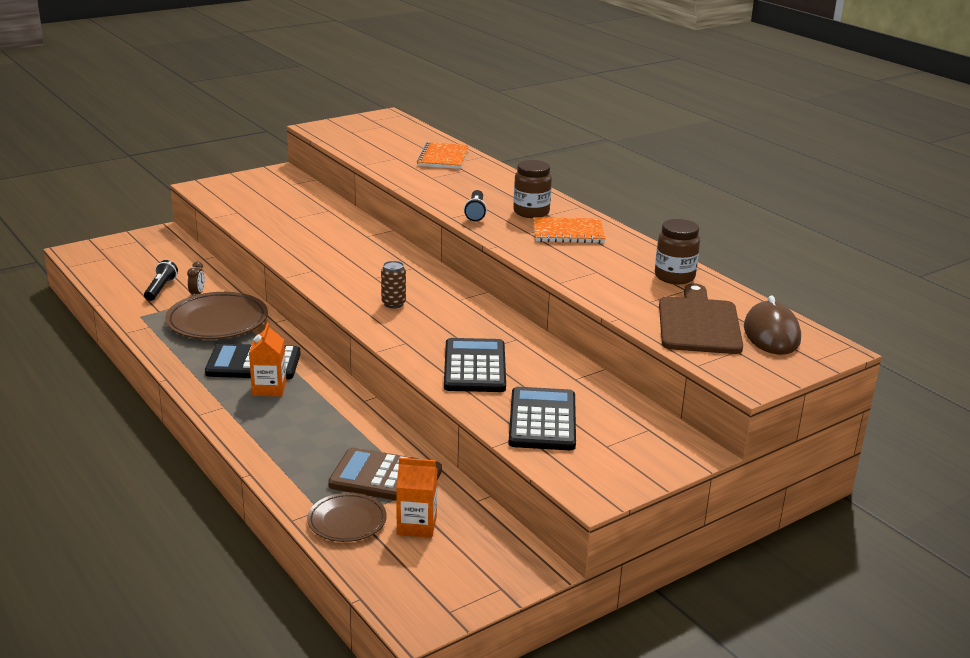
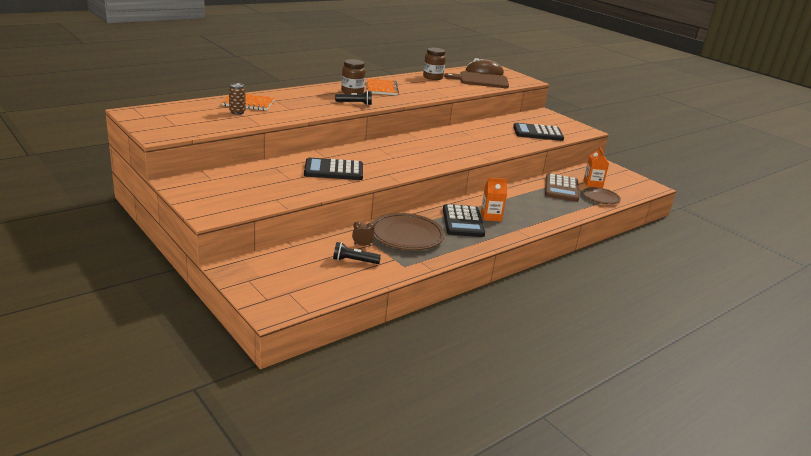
camera: 95 degrees left, 0 degrees up
brown can [381,261,406,308] -> brown can moved to [229,83,246,115]
black calculator [444,338,506,392] -> black calculator moved to [304,158,363,180]

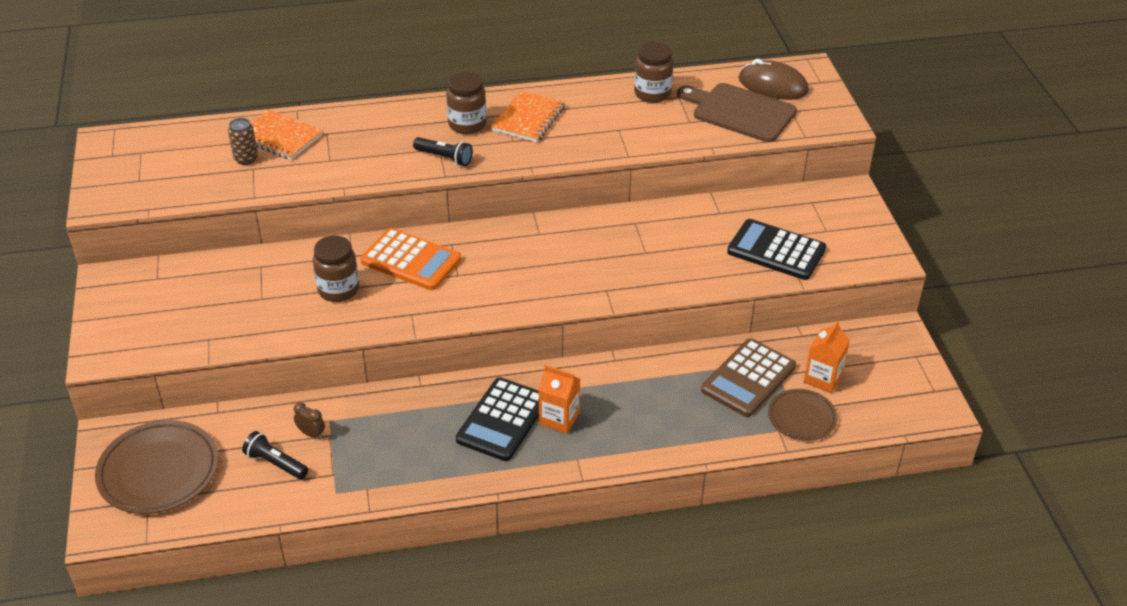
camera: 30 degrees right, 15 degrees up
black calculator [304,158,363,180] -> brown jar [313,236,359,302]
brown plate [372,213,445,250] -> brown plate moved to [95,420,218,514]
none -> orange calculator [361,228,461,290]

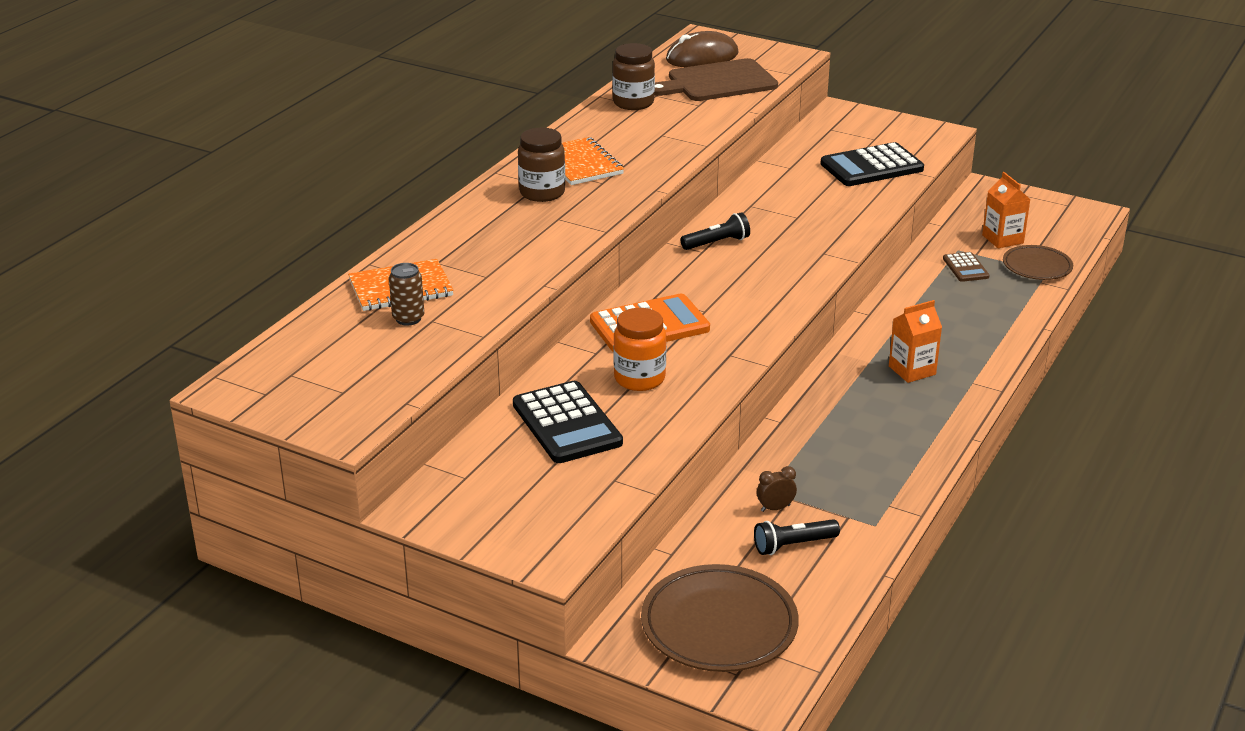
camera: 50 degrees left, 10 degrees down
brown jar [313,236,359,302] -> orange jar [614,308,666,391]
black flashlight [413,137,473,166] -> black flashlight moved to [680,212,750,250]
black calculator [456,377,539,461] -> black calculator moved to [513,381,623,463]
brown calculator [701,338,796,417] -> brown calculator [943,252,989,282], size x0.52

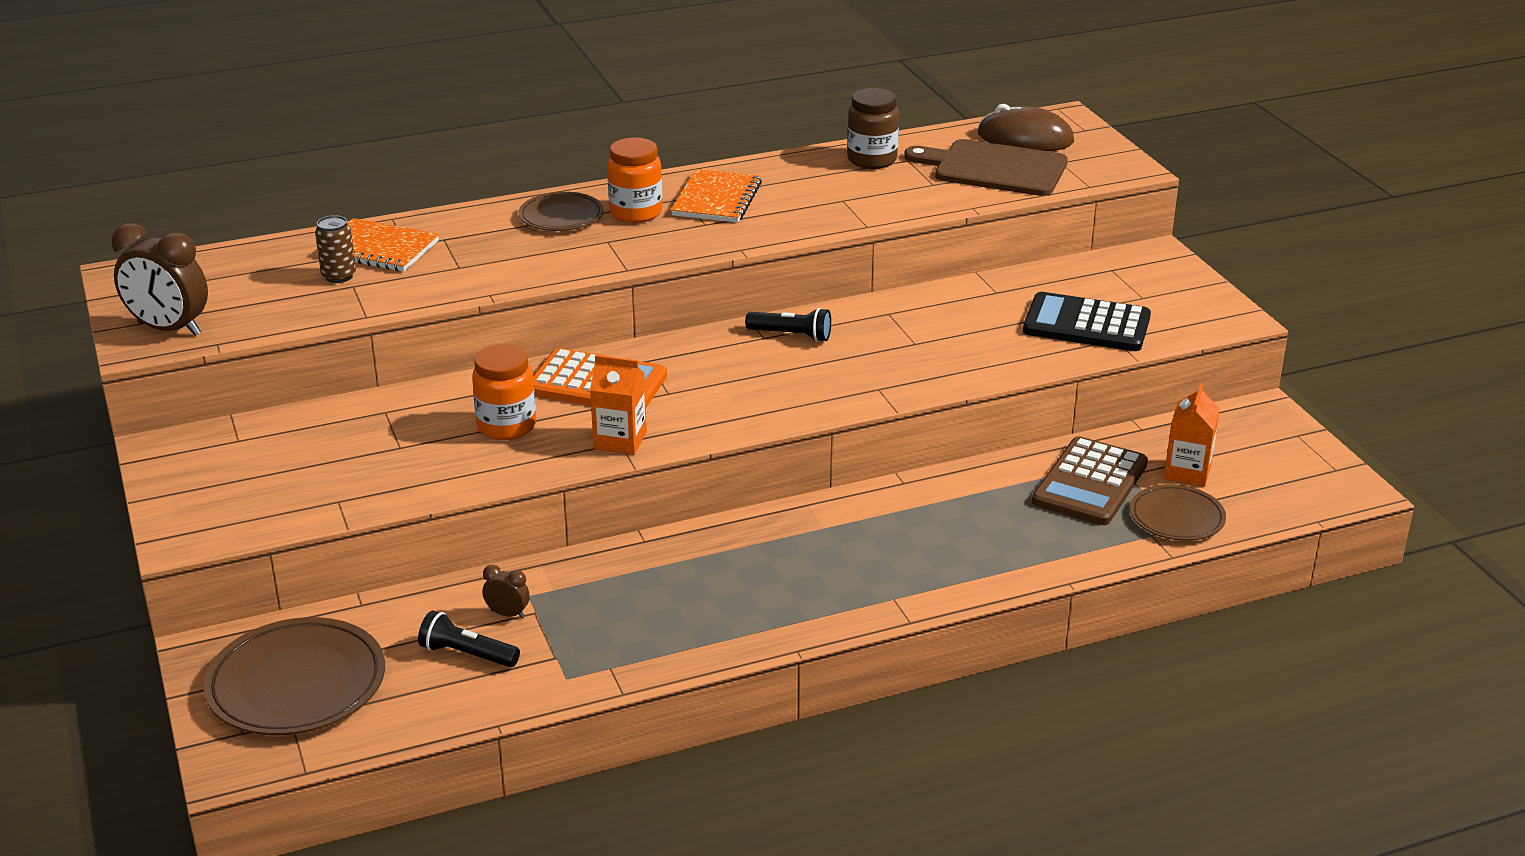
camera: 40 degrees right, 0 degrees up
black calculator [513,381,623,463] -> none
brown jar [518,128,565,202] -> orange jar [607,138,662,223]
orange carton [889,300,942,383] -> orange carton moved to [590,355,647,455]
brown calculator [943,252,989,282] -> brown calculator [1032,436,1148,525], size x1.91
none -> brown clock [111,223,208,336]
none -> brown plate [519,192,603,231]

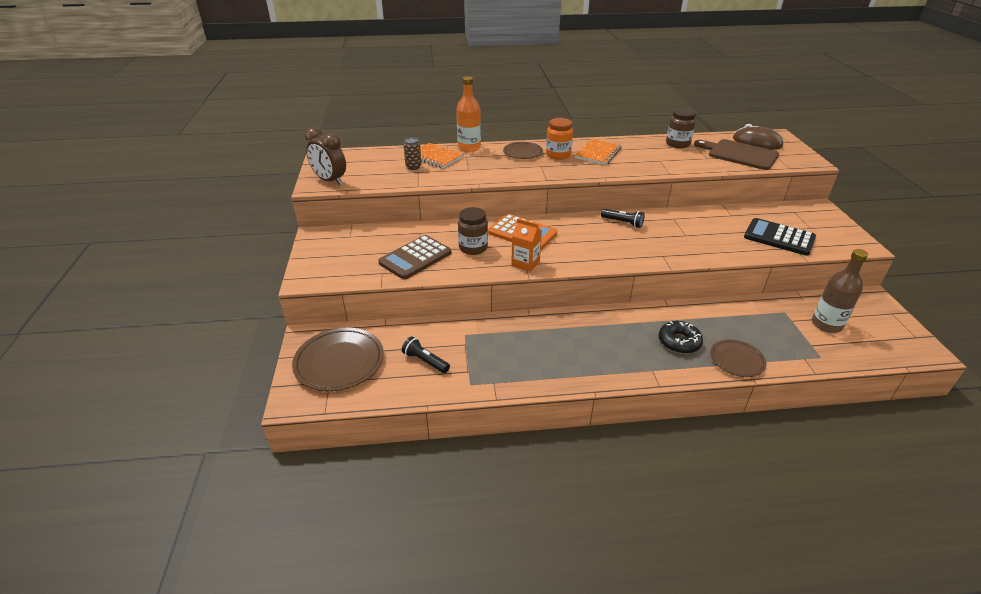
camera: 15 degrees right, 5 degrees up
orange jar [472,344,536,440] -> brown jar [458,207,488,255]
brown clock [482,565,530,619] -> none
brown calculator [1032,436,1148,525] -> brown calculator moved to [378,235,451,280]
brown plate [1130,484,1226,541] -> brown plate moved to [710,339,767,377]
orange carton [1164,383,1220,487] -> brown bottle [812,249,868,333]
none -> orange bottle [456,76,481,152]
none -> black donut [658,321,703,354]

